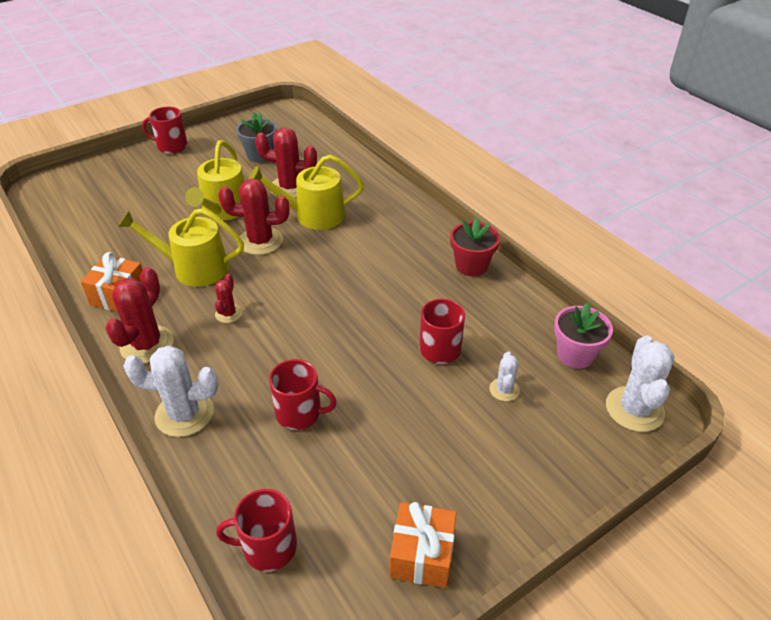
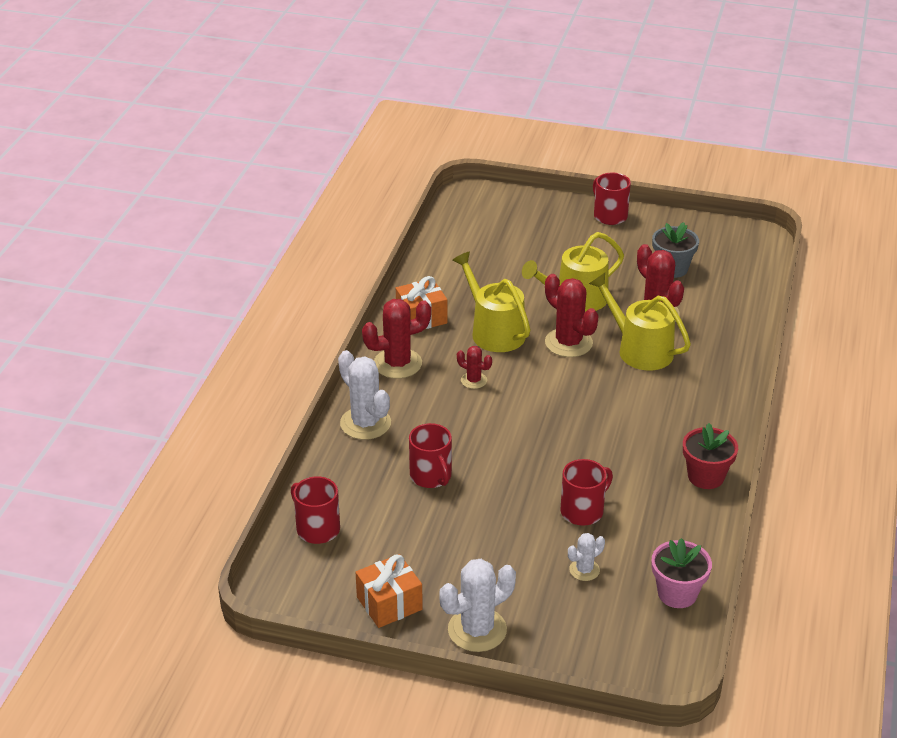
camera: 50 degrees right, 5 degrees down
red cactus [215,274,242,323] -> red cactus turned 60 degrees clockwise [457,346,492,389]
white cactus [606,336,675,432] -> white cactus moved to [439,559,516,652]

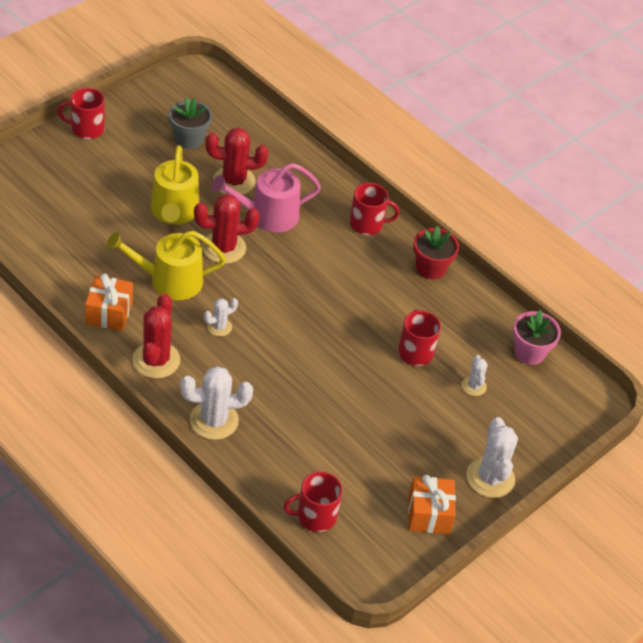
camera: 65 degrees left, 10 degrees up
red mug [409,423,452,488] -> red mug moved to [350,183,400,235]
red cactus [457,346,492,389] -> white cactus [204,298,238,336]
yellow watering can [589,273,691,370] -> pink watering can [212,163,321,233]

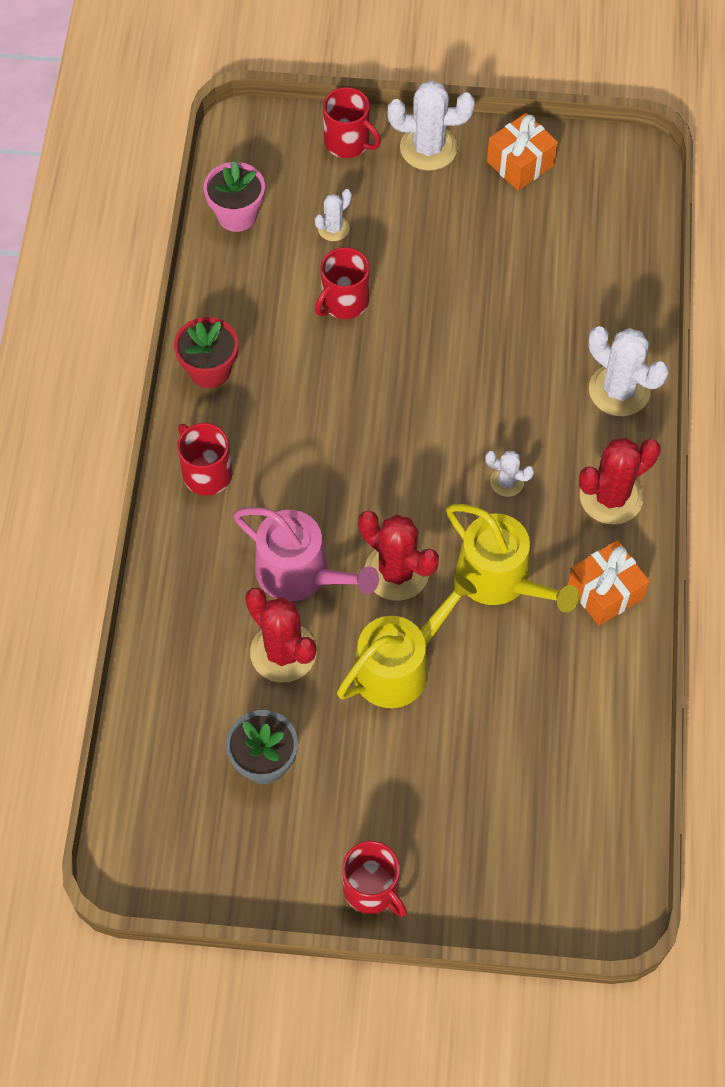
camera: 125 degrees left, 15 degrees up
red mug [284,472,343,532] -> red mug moved to [323,87,381,158]
white cactus [467,417,518,498] -> white cactus turned 45 degrees clockwise [388,80,475,171]

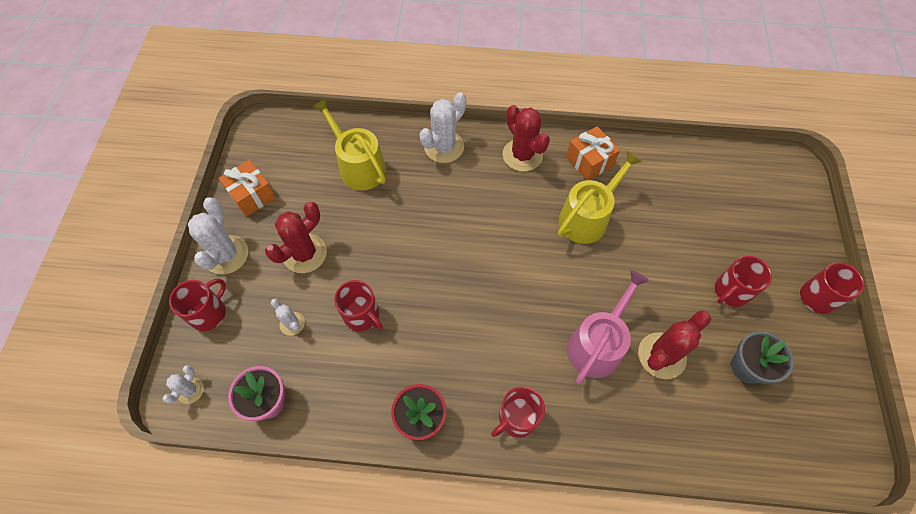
camera: 90 degrees left, 0 degrees up
yellow watering can [337,574,477,708] -> yellow watering can moved to [313,98,386,191]
red cactus [358,511,439,601] -> red cactus moved to [265,202,327,273]
white cactus [485,451,534,497] -> white cactus moved to [163,365,204,404]
none -> red mug [715,256,772,307]

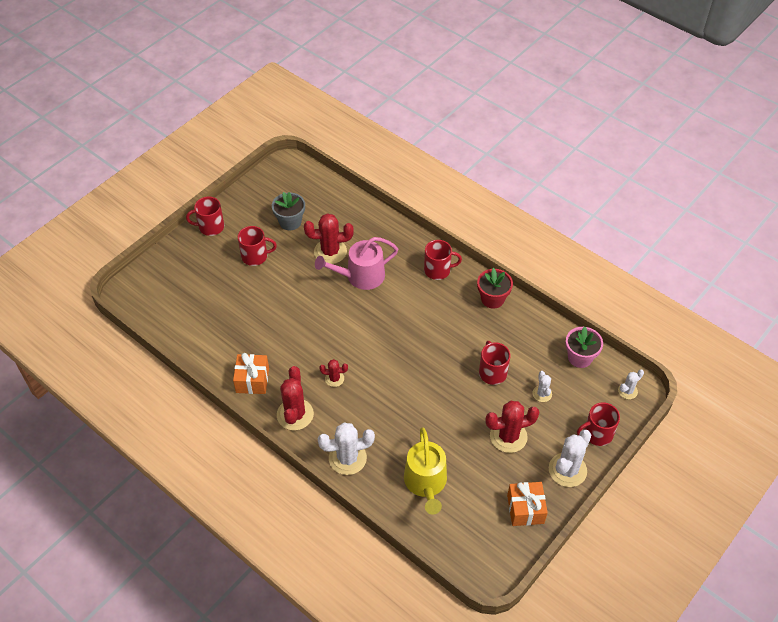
camera: 145 degrees left, 10 degrees down
yellow watering can [558,151,642,244] -> none
none -> red cactus [319,359,348,387]

